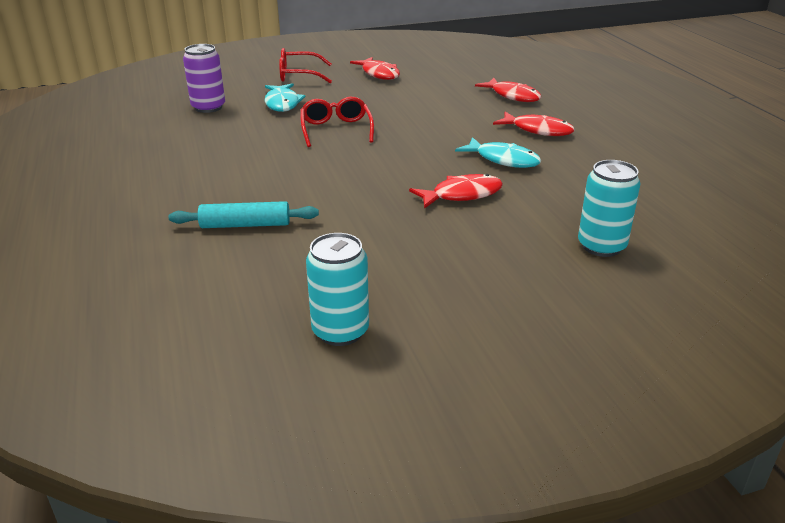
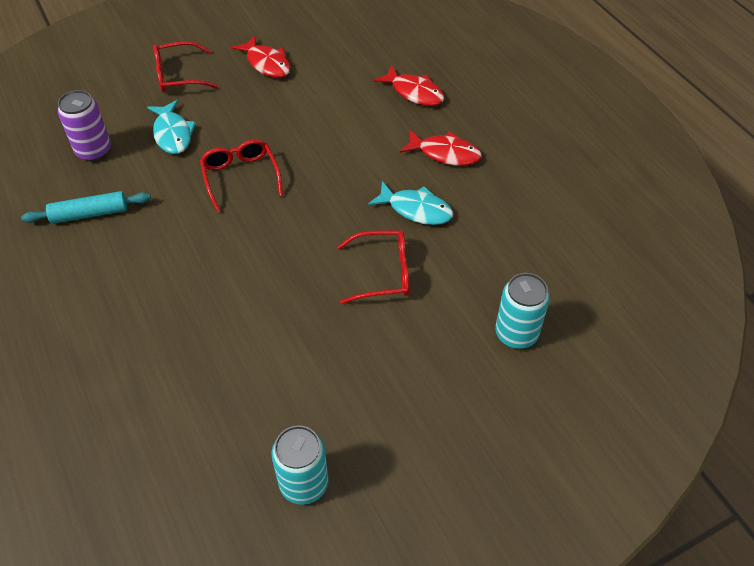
camera: 10 degrees left, 20 degrees up
turquoise rolling pin [168,201,319,228] -> turquoise rolling pin moved to [21,191,151,224]
red fish [409,174,503,209] -> red glasses [338,230,409,304]

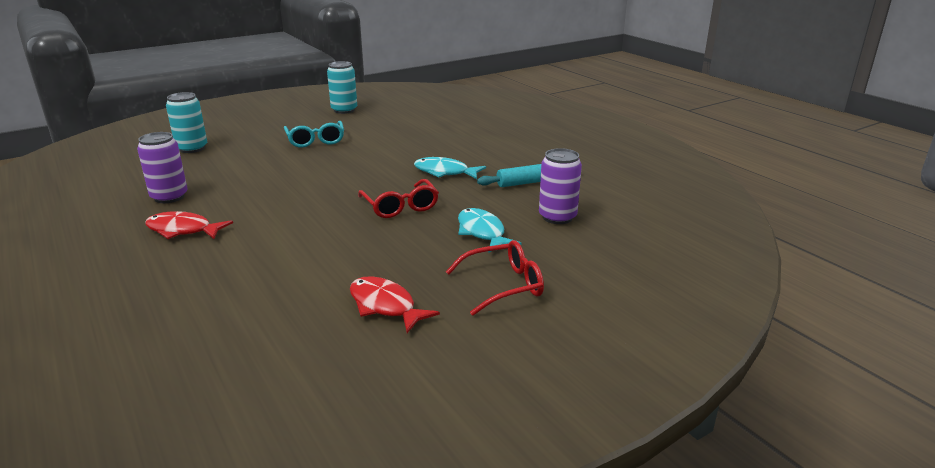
camera: 175 degrees right, 25 degrees down
red glasses [338,230,409,304] -> none
turquoise fish [368,181,453,225] -> turquoise fish moved to [414,157,486,179]
red fish [373,65,444,106] -> none
none -> purple can [137,132,188,203]
none -> turquoise glasses [284,121,344,148]

